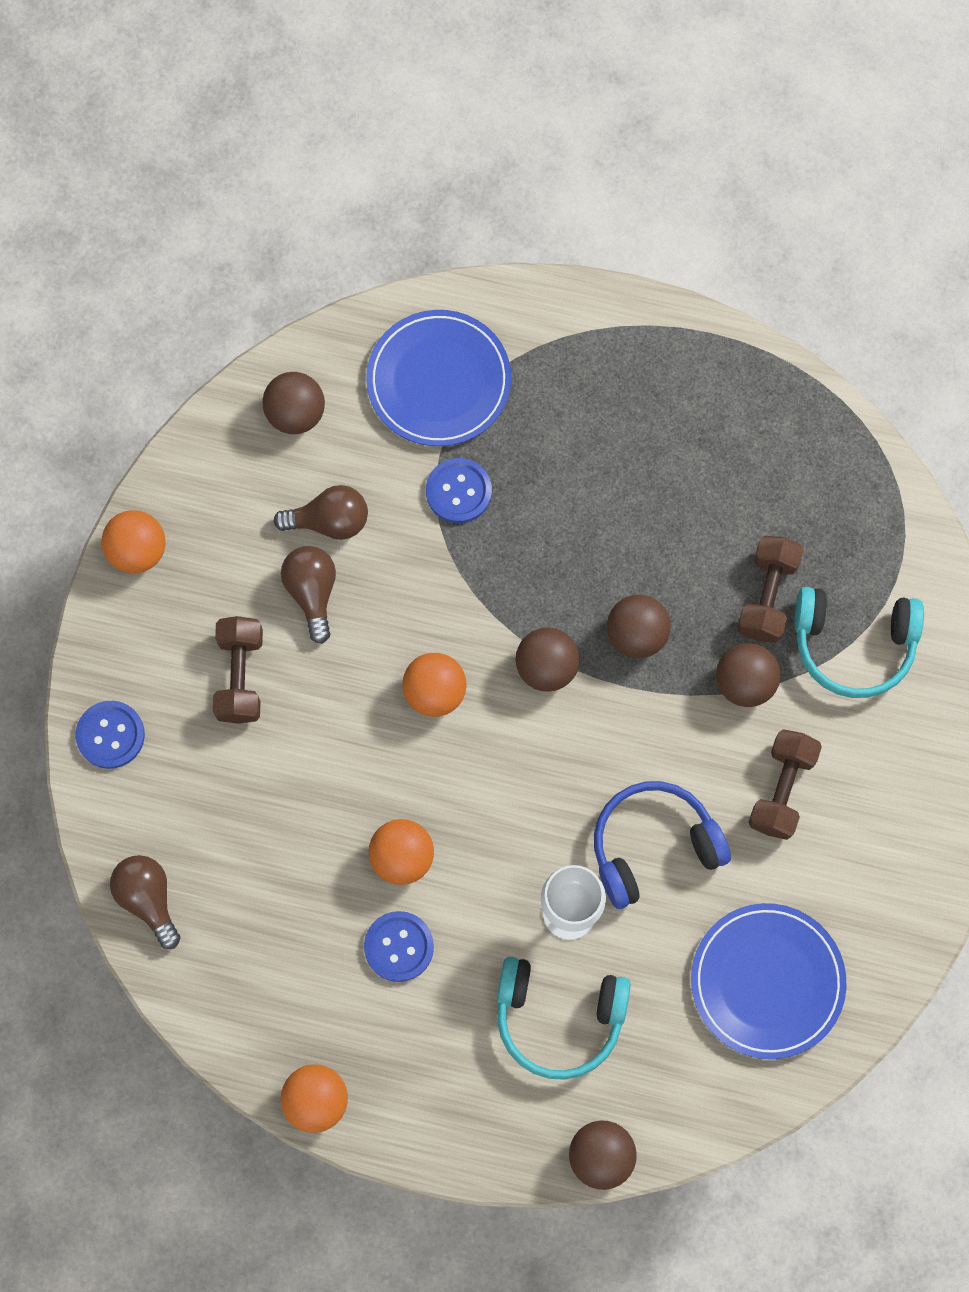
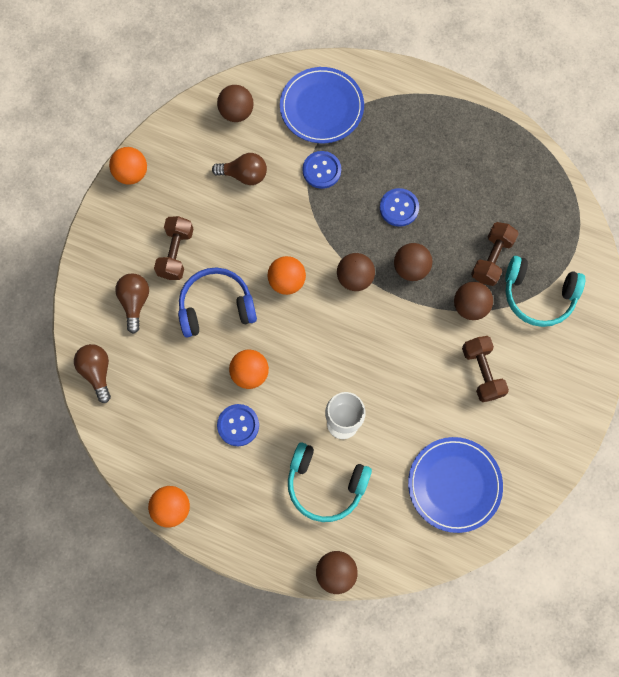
camera: 10 degrees right, 0 degrees up
blue button [76,701,145,769] -> blue button moved to [380,188,419,227]
brown light bulb [281,546,336,644] -> brown light bulb moved to [115,273,149,334]
blue headphones [594,781,731,909] -> blue headphones moved to [178,267,257,338]
brown dumbbell [749,729,822,840] -> brown dumbbell turned 45 degrees counterclockwise [462,336,509,402]

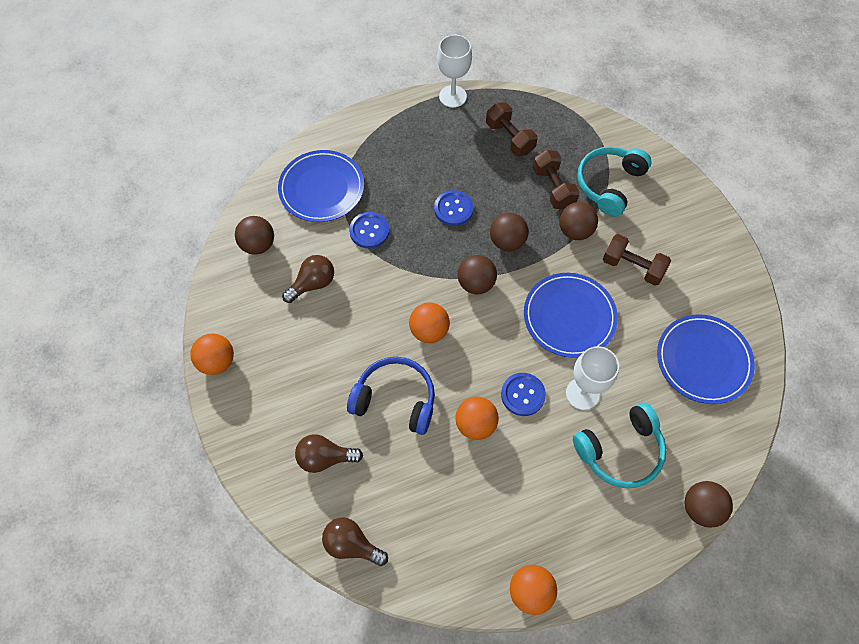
camera: 45 degrees left, 10 degrees down
brown light bulb [115,273,149,334] -> brown light bulb turned 45 degrees counterclockwise [295,434,363,473]
brown dumbbell [154,216,194,280] -> brown dumbbell moved to [486,102,538,156]
blue headphones [178,267,257,338] -> blue headphones turned 75 degrees clockwise [347,357,435,435]
blue button [217,404,259,446] -> blue button moved to [501,373,546,416]
turquoise headphones [505,256,585,327] -> turquoise headphones turned 150 degrees clockwise [577,146,652,217]
none -> white goblet [437,35,472,108]
none -> blue plate [524,273,618,358]

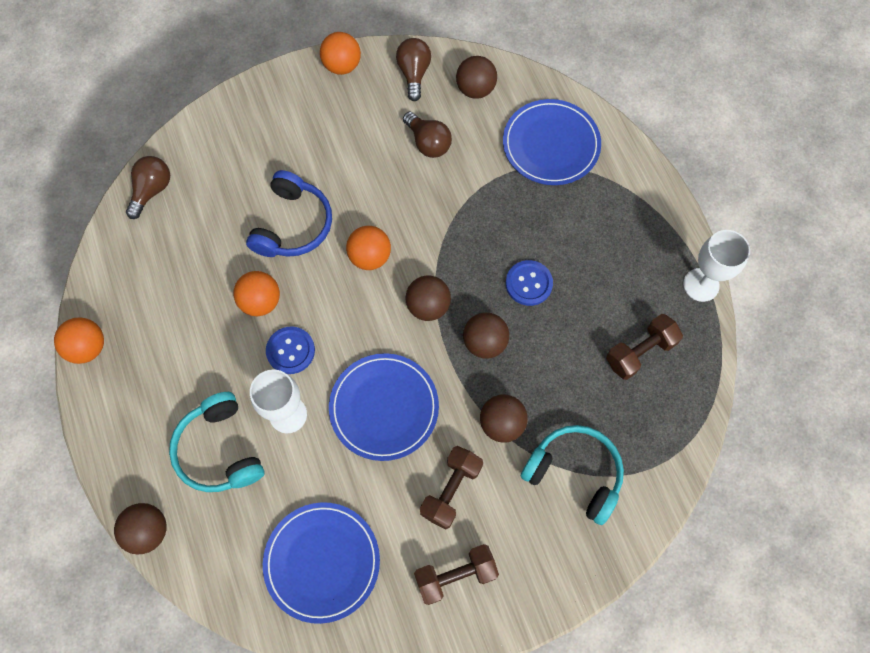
camera: 90 degrees right, 5 degrees up
brown light bulb [295,434,363,473] -> brown light bulb moved to [396,38,431,101]
blue button [349,212,389,248] -> none
brown dumbbell [533,150,580,209] -> brown dumbbell moved to [414,544,499,605]

